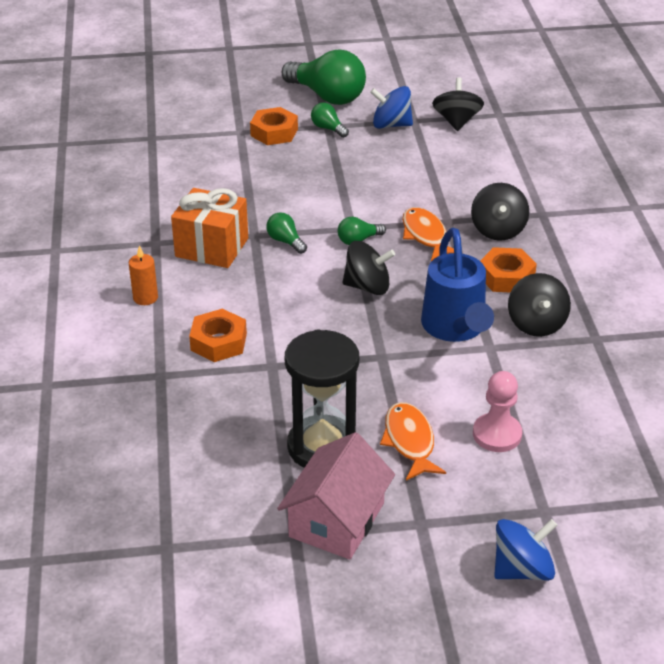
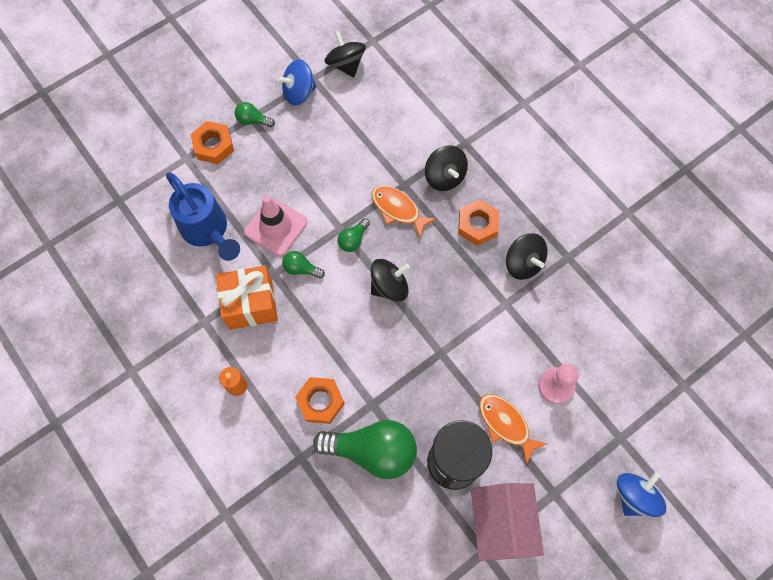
camera: 30 degrees left, 30 degrees up
green light bulb [282,49,366,105] -> green light bulb moved to [313,420,417,479]
blue watering can [421,228,494,342] -> blue watering can moved to [166,172,240,261]
none -> pink traffic cone [244,196,307,256]

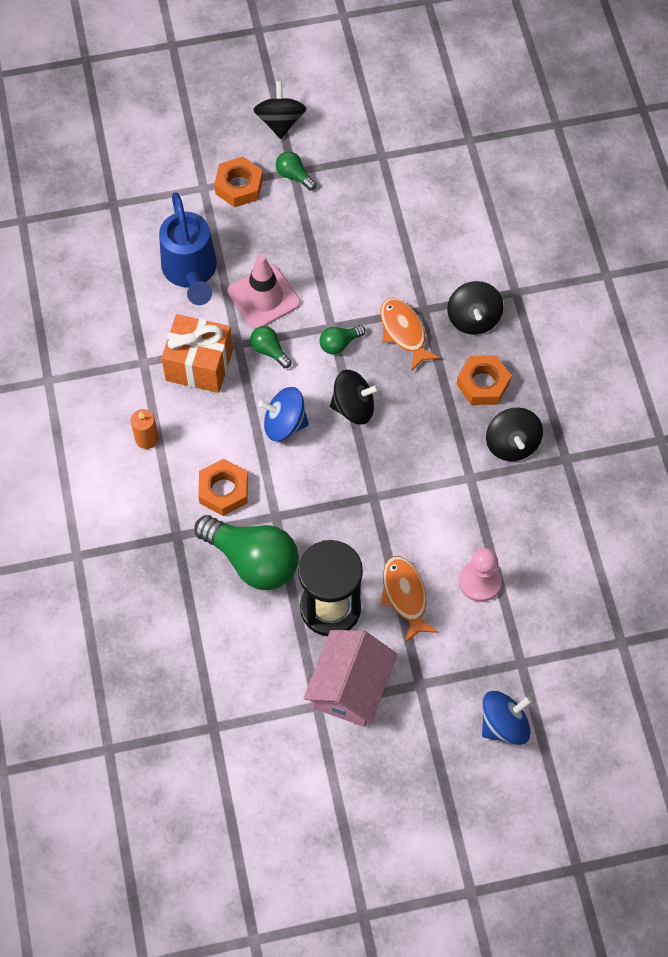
camera: 25 degrees right, 5 degrees down
blue spinning top [277,59,317,106] -> blue spinning top moved to [259,387,309,441]
black spinning top [324,30,366,77] -> black spinning top moved to [253,81,306,139]

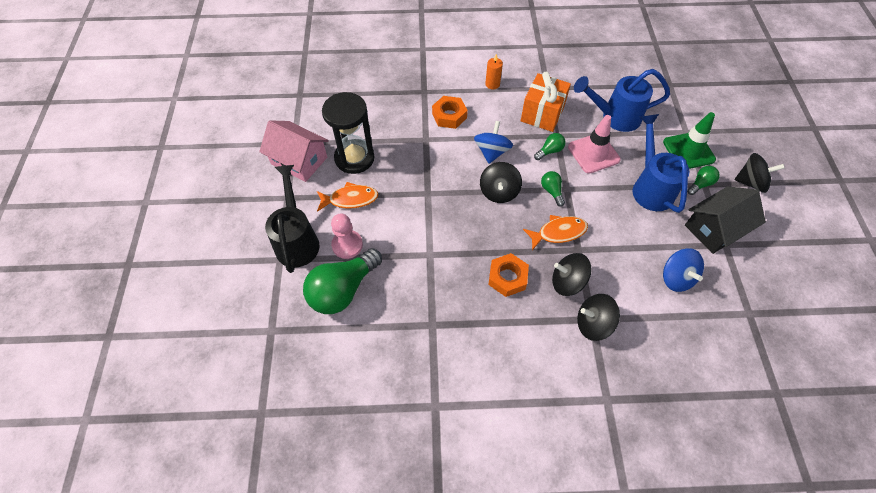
camera: 100 degrees right, 5 degrees down
green light bulb [194,515,299,590] -> green light bulb moved to [303,248,382,314]
orange nut [214,157,263,208] -> green traffic cone [663,112,716,169]
blue spinning top [482,691,532,745] -> blue spinning top moved to [663,248,704,292]
black spinning top [486,408,543,461] -> black spinning top moved to [577,294,620,341]
none -> black watering can [265,165,320,273]
none -> blue watering can [633,114,689,213]
none -> black house [685,186,766,254]

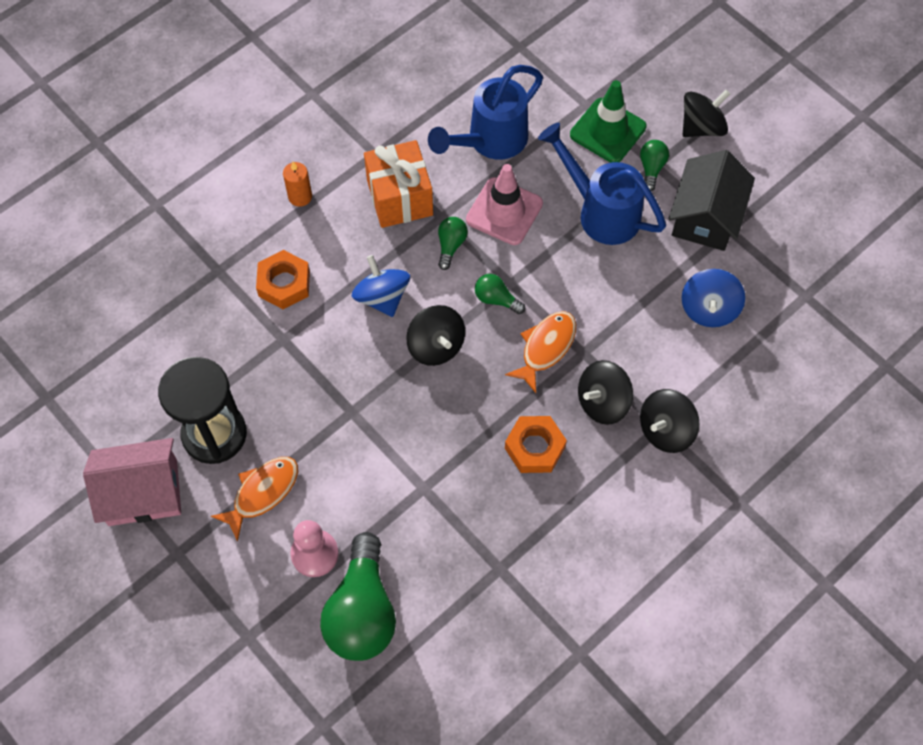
camera: 40 degrees left, 5 degrees up
black watering can [265,165,320,273] -> none
blue spinning top [663,248,704,292] -> blue spinning top turned 75 degrees clockwise [682,269,745,327]

